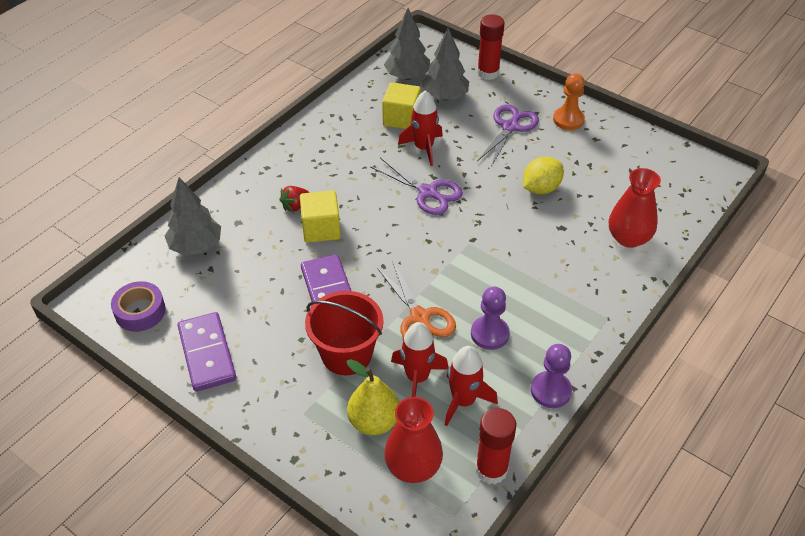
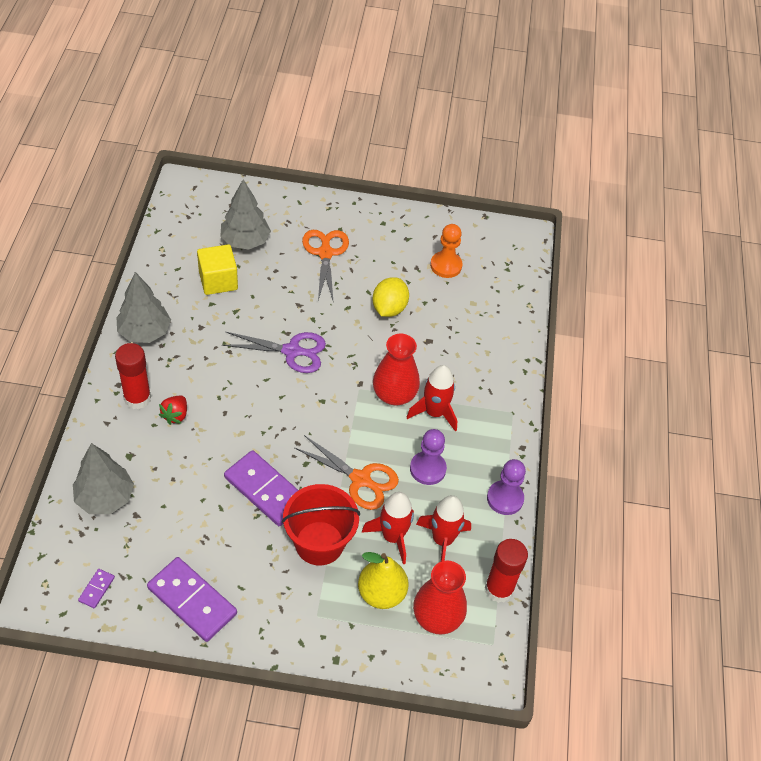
camera: 35 degrees left, 5 degrees up
purple tape [111,281,166,332] -> purple domino [78,569,115,608]
yellow cube [300,190,341,243] -> none
grey tree [384,8,430,80] -> grey tree moved to [116,272,171,343]
red rocket [398,90,443,166] -> red rocket moved to [407,365,457,432]
red glue stick [477,14,505,80] -> red glue stick moved to [115,343,151,409]
purple scissors [477,104,539,167] -> orange scissors [302,230,349,300]
orange pawn [553,73,585,130] -> orange pawn moved to [430,224,463,278]
red vase [609,168,661,248] -> red vase moved to [373,334,420,405]

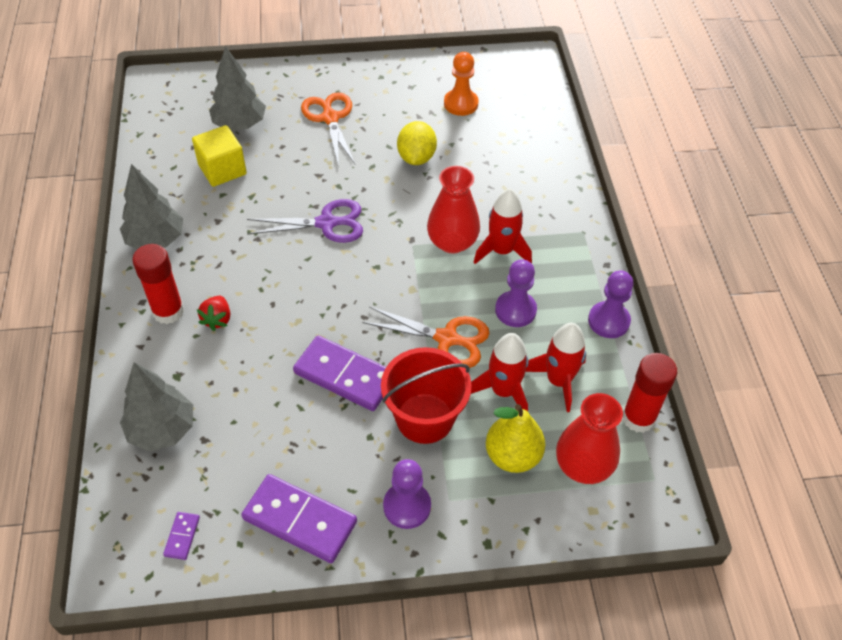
camera: 10 degrees left, 0 degrees up
none -> purple pawn [383,459,431,529]

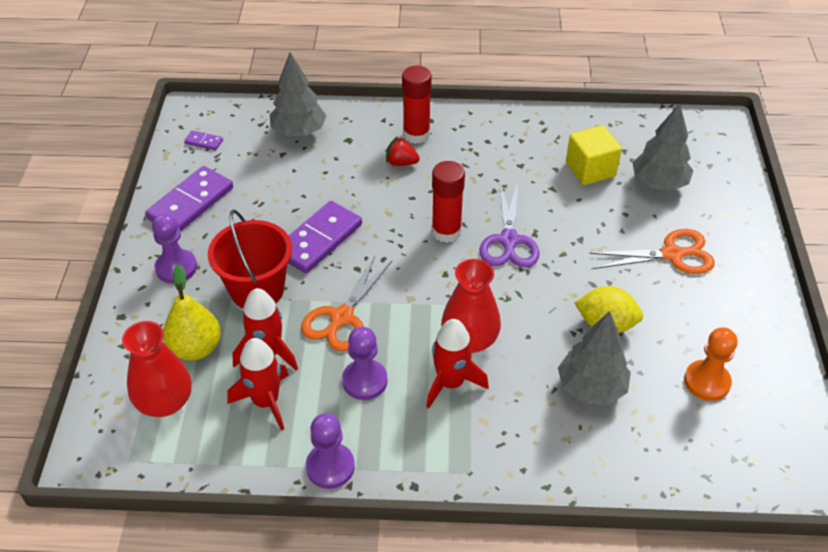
camera: 100 degrees right, 5 degrees down
grey tree [120,164,183,249] -> grey tree moved to [558,311,631,405]
red glue stick [623,353,677,433] -> red glue stick moved to [432,161,465,243]

